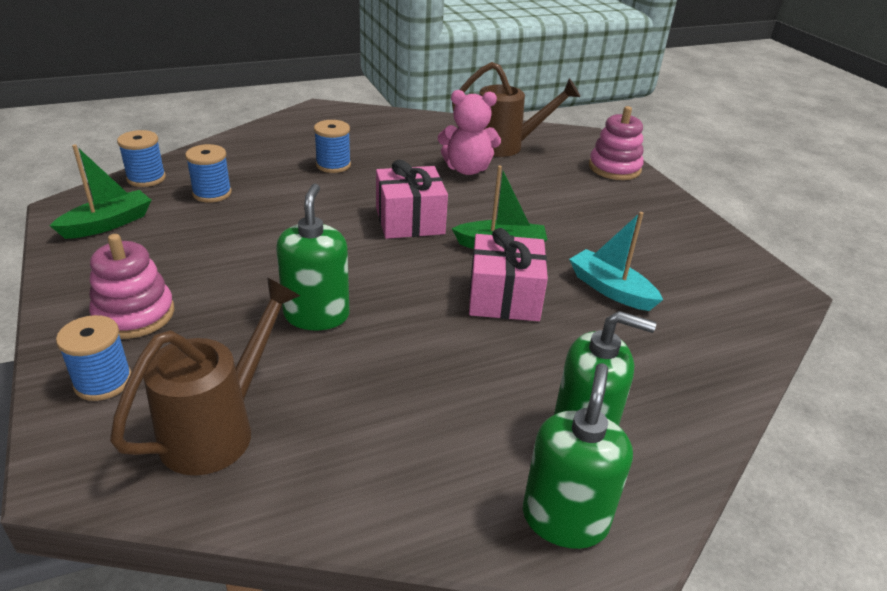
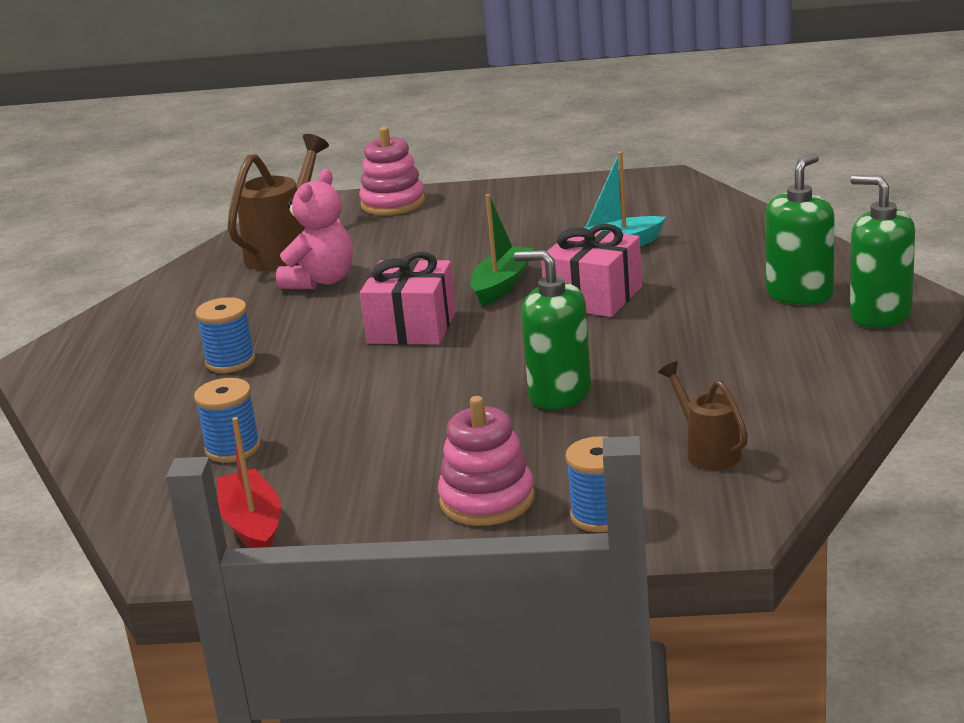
camera: 60 degrees left, 10 degrees down
green boat [50,144,152,239] -> red boat [217,417,281,548]
brown watering can [110,278,300,475] -> brown watering can [658,361,748,470], size x0.59
blue spool [117,130,166,187] -> none

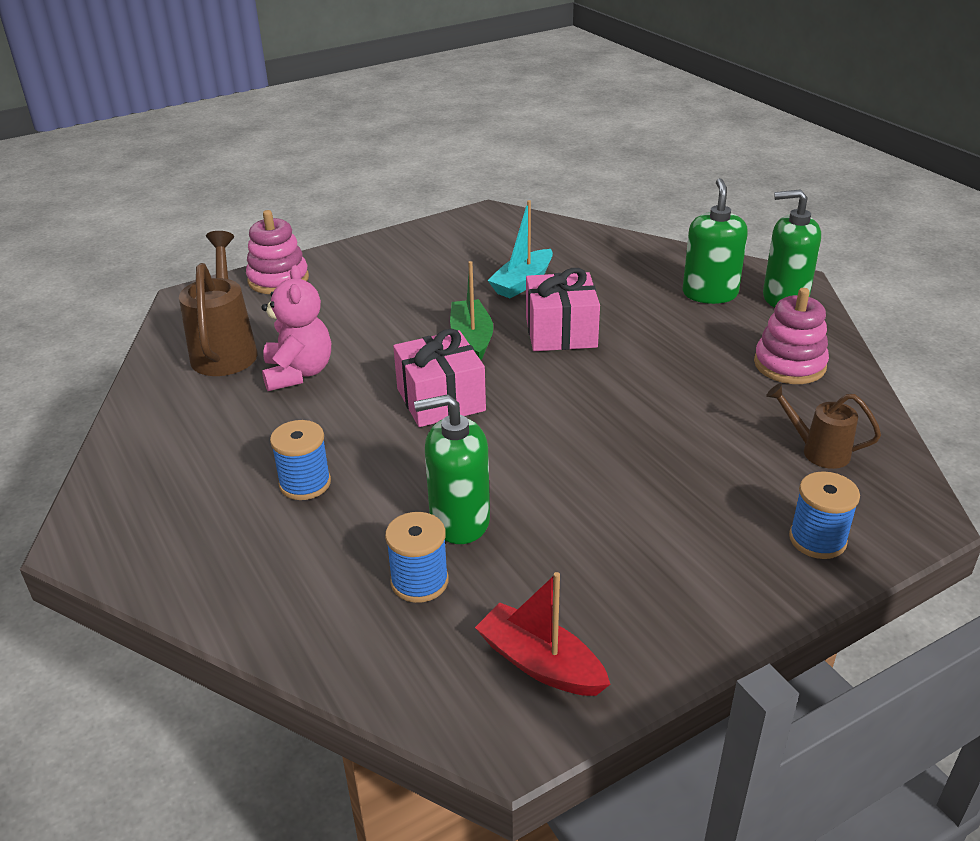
camera: 35 degrees left, 10 degrees up
pink stacking toy [438,396,535,526] -> pink stacking toy moved to [754,288,829,384]
green soap dispenser [514,250,591,410] -> green soap dispenser moved to [414,394,490,544]

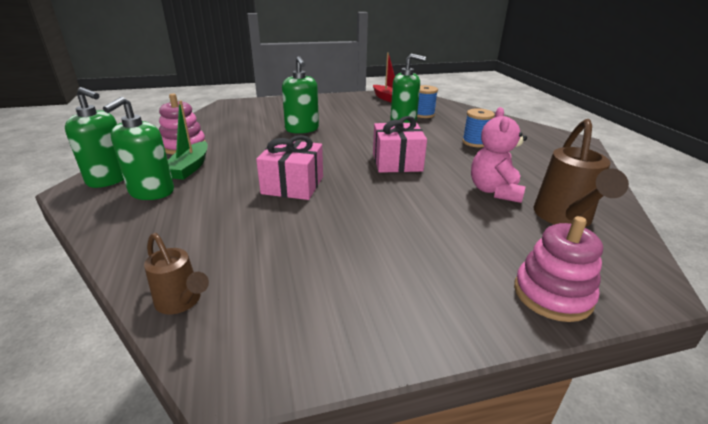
camera: 165 degrees left, 5 degrees down
green boat [450,261,493,360] -> green boat moved to [168,101,208,180]
turquoise boat [487,200,553,298] -> none
brown watering can [766,383,881,469] -> brown watering can moved to [144,233,209,314]
blue spool [789,471,860,559] -> none
none -> green soap dispenser [282,56,319,134]

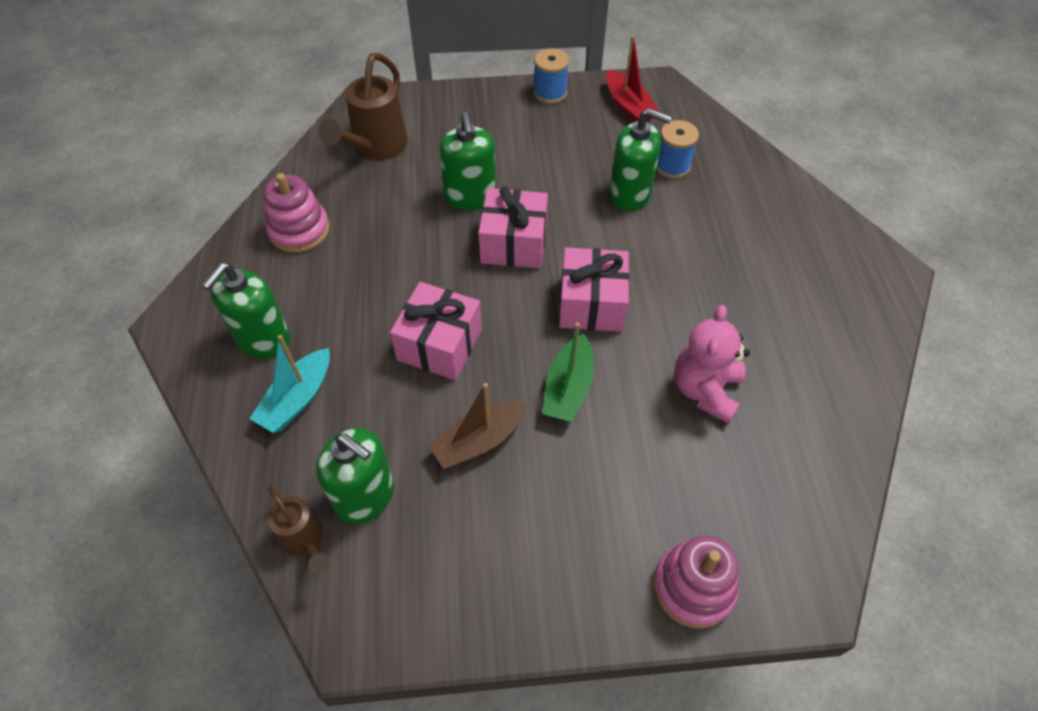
camera: 10 degrees right, 25 degrees up
green soap dispenser [65,87,124,188] -> green soap dispenser moved to [316,428,394,524]
green boat [168,101,208,180] -> green boat moved to [542,322,594,422]
blue spool [462,108,495,147] -> blue spool moved to [534,48,569,104]
brown watering can [534,119,629,227] -> brown watering can moved to [318,53,408,161]
none -> turquoise boat [250,335,330,433]
none -> brown boat [428,383,528,469]
none -> pink gift [478,186,548,269]

